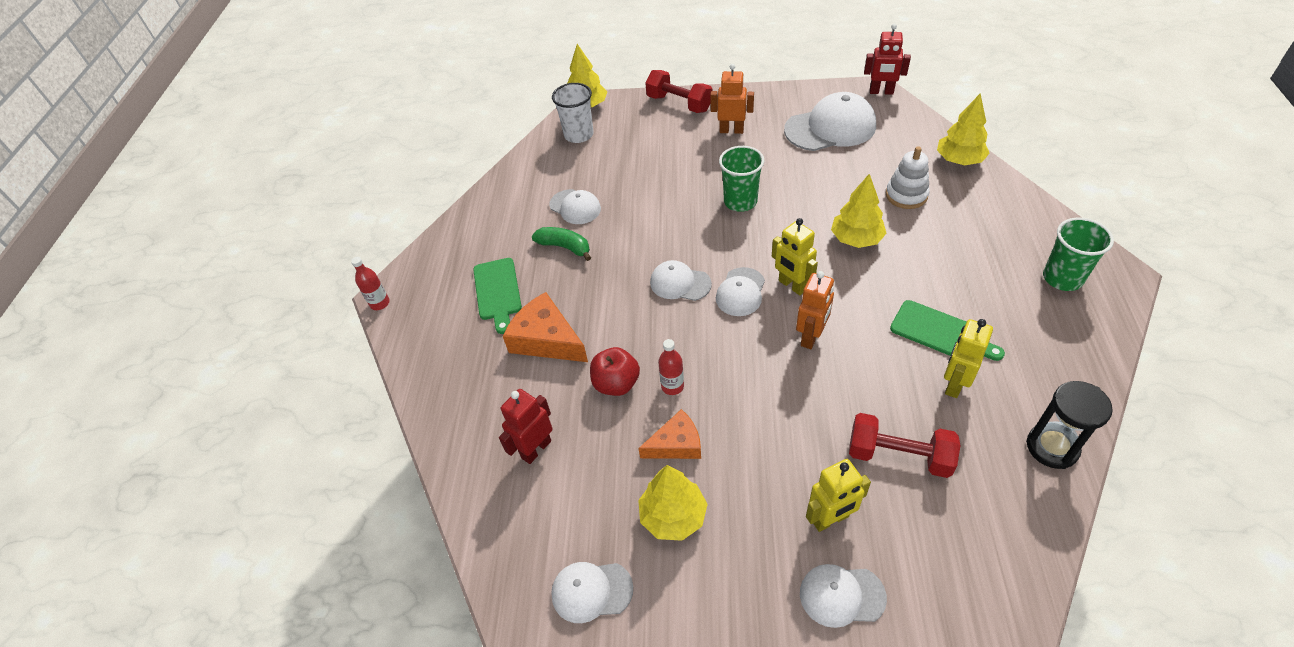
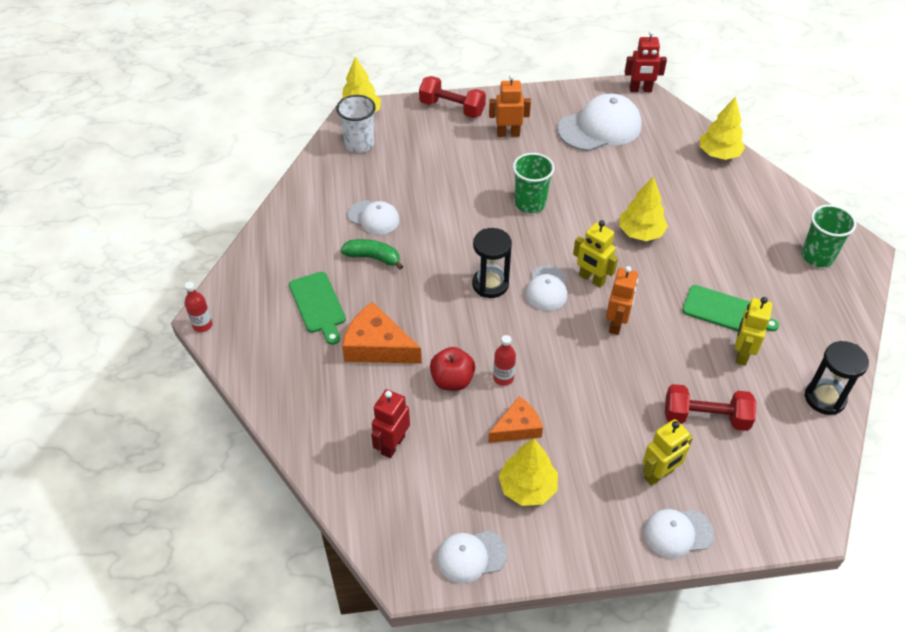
camera: 15 degrees left, 0 degrees up
white cap [650,260,712,301] -> black hourglass [472,228,512,298]
white stacking toy [886,146,930,209] -> none

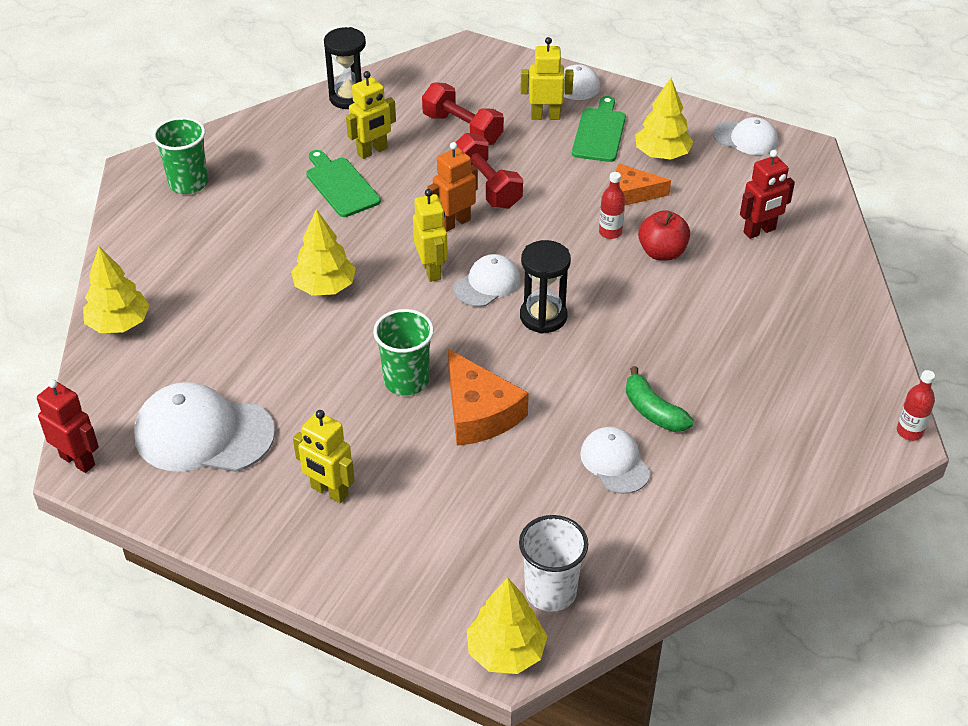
camera: 145 degrees left, 5 degrees down
green cutting board [289,272,346,345] -> green cutting board moved to [572,96,626,162]
orange cheese [342,302,422,364] -> orange cheese moved to [448,349,529,446]
red dumbbell [419,76,486,118] -> red dumbbell moved to [455,133,523,209]
orange robot [489,74,531,137] -> yellow robot [293,410,355,503]

